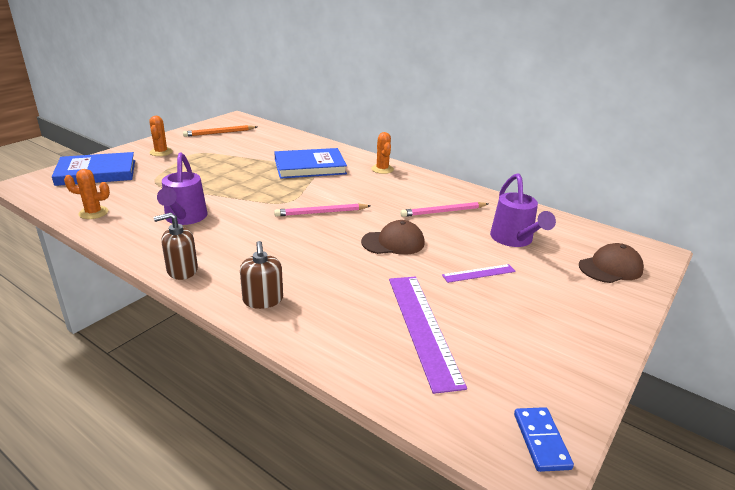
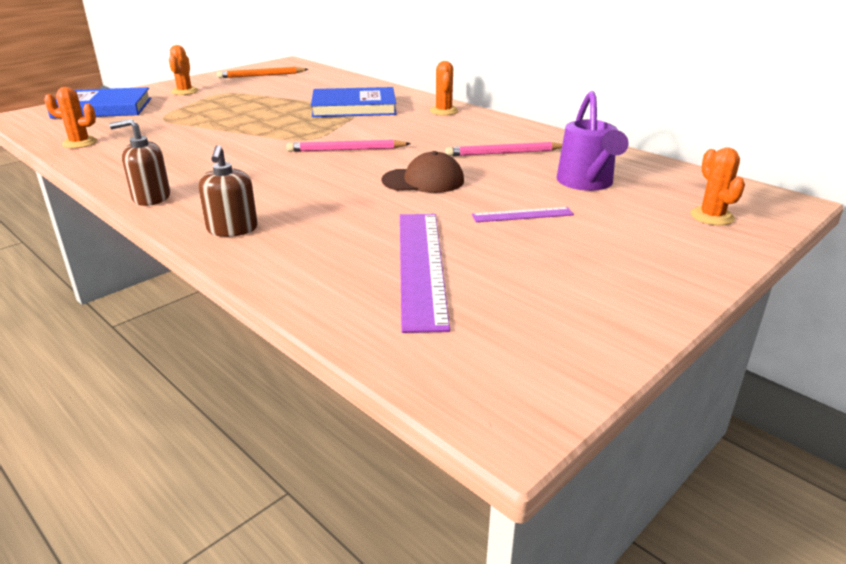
camera: 10 degrees right, 0 degrees up
purple watering can [157,153,207,225] -> none
blue domino [514,407,574,472] -> none
brown cap [579,243,644,283] -> orange cactus [690,147,745,225]

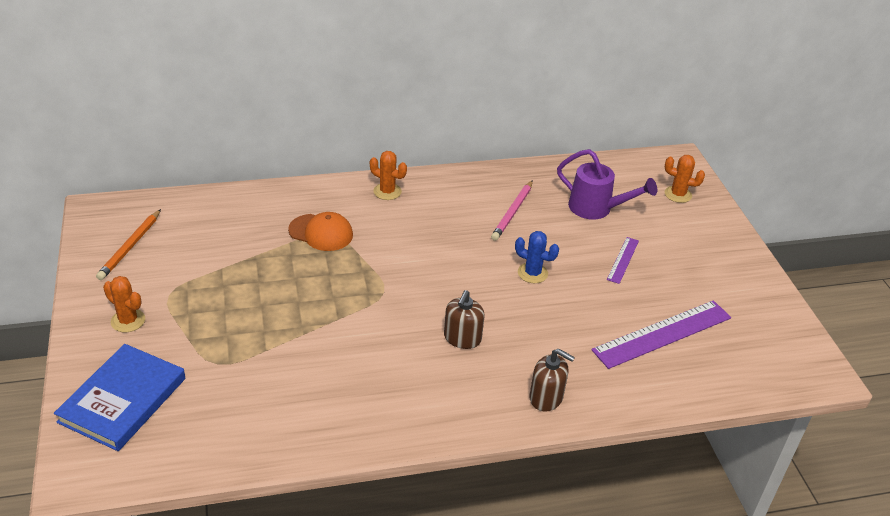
camera: 60 degrees left, 10 degrees up
orange cactus [44,87,97,148] -> none
brown soap dispenser [109,119,170,206] -> brown soap dispenser moved to [444,290,485,349]
pink pencil [286,140,411,152] -> none
blue book [311,87,397,117] -> orange cap [288,212,353,251]
brown cap [382,151,464,193] -> blue cactus [515,231,559,283]
purple ruler [400,214,450,333] -> purple ruler turned 60 degrees counterclockwise [591,300,731,369]

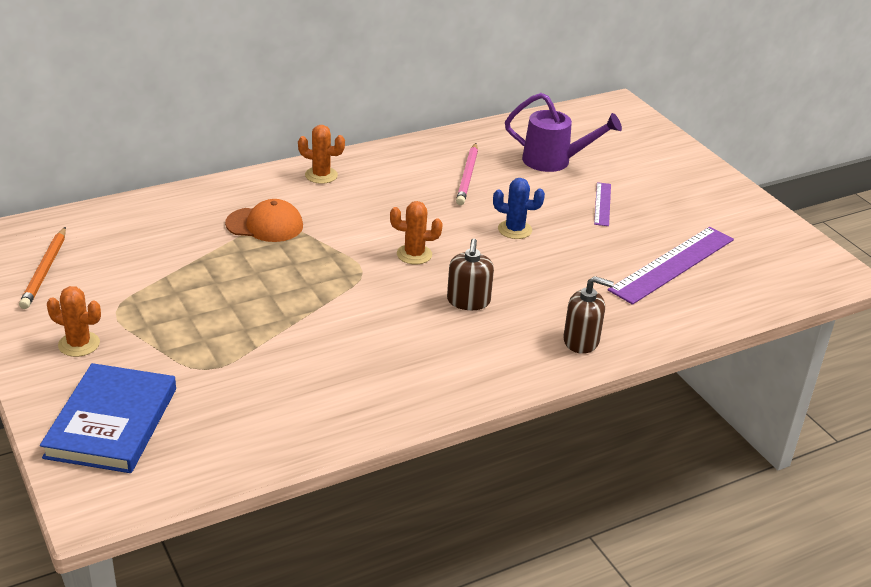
camera: 15 degrees left, 5 degrees down
orange cactus [665,155,705,203] -> orange cactus moved to [390,201,443,264]

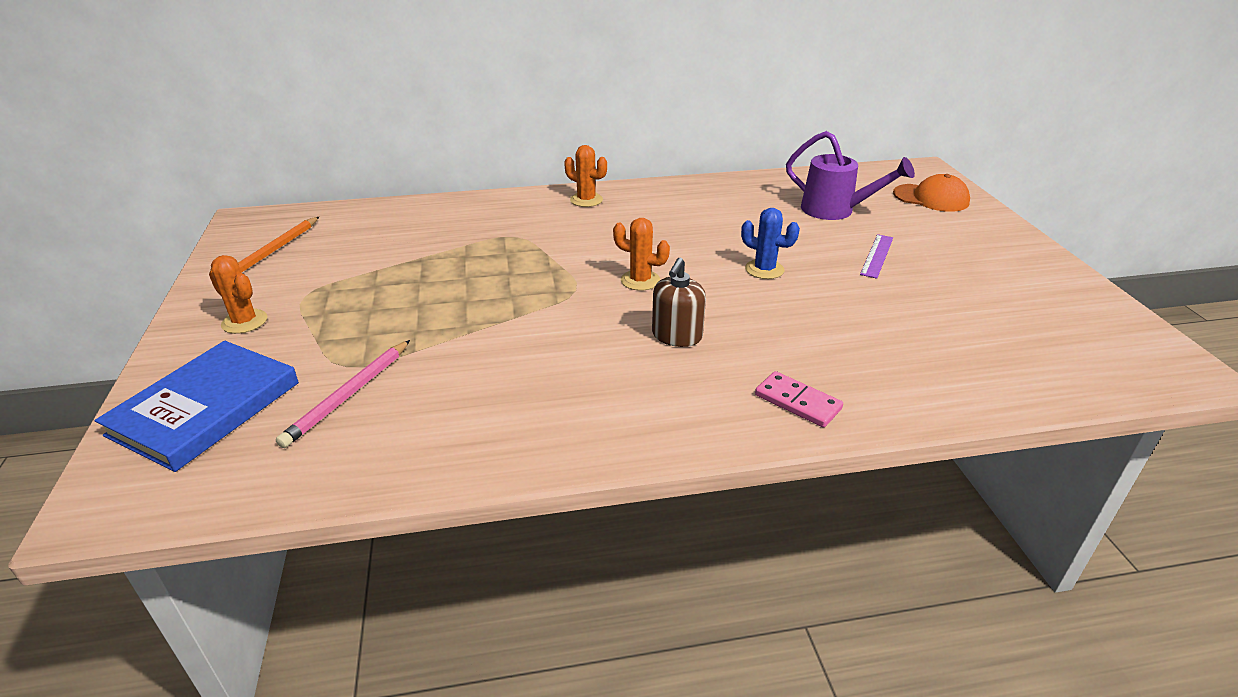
camera: 20 degrees right, 0 degrees up
orange cap [225,199,303,242] -> orange cap moved to [893,174,970,212]
pink pencil [456,143,478,205] -> pink pencil moved to [276,340,410,448]
brown soap dispenser [563,276,614,354] -> pink domino [755,371,843,428]
purple ruler [608,227,734,305] -> none

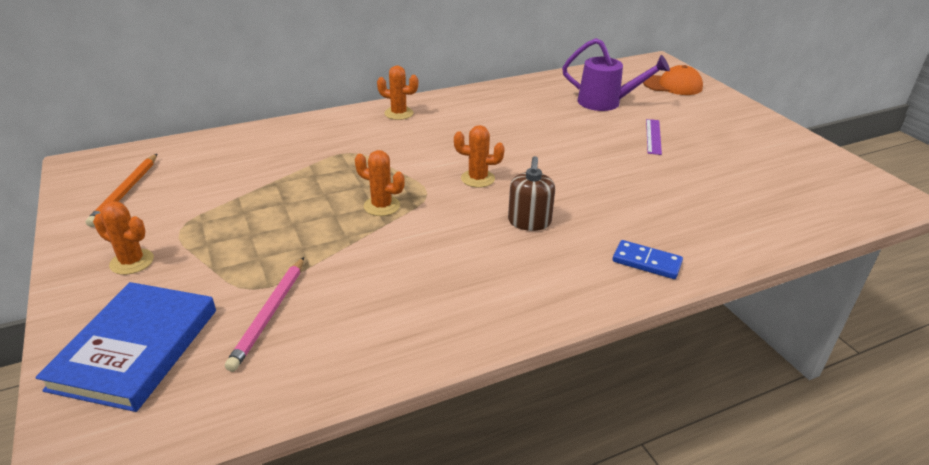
camera: 15 degrees left, 0 degrees up
blue cactus [741,208,800,279] -> none
pink domino [755,371,843,428] -> blue domino [612,240,683,279]
none -> orange cactus [355,150,405,216]

